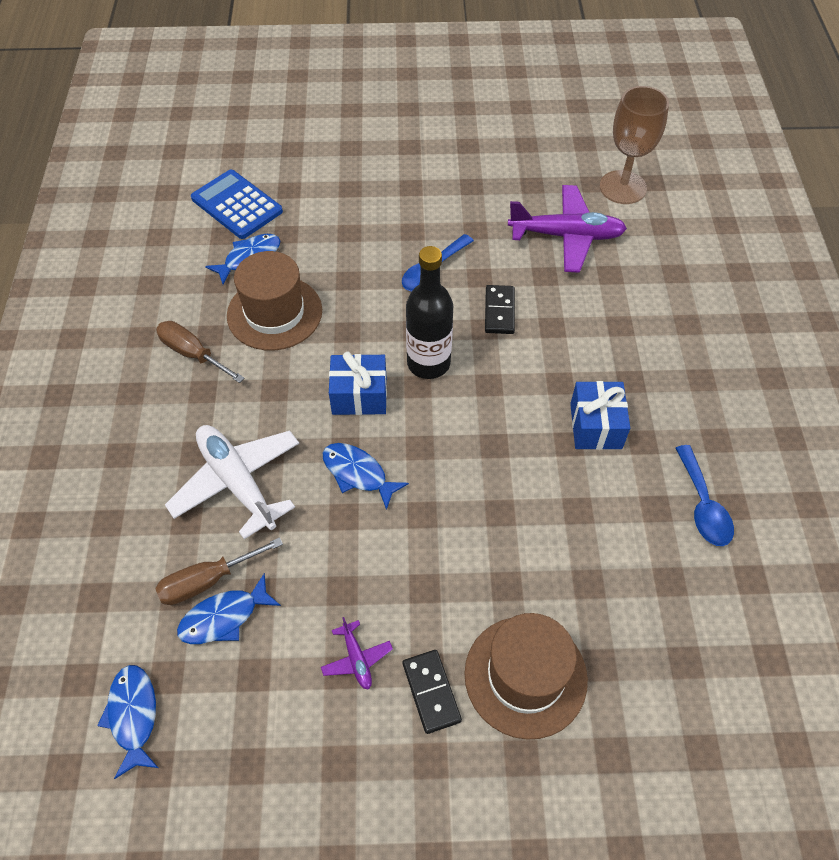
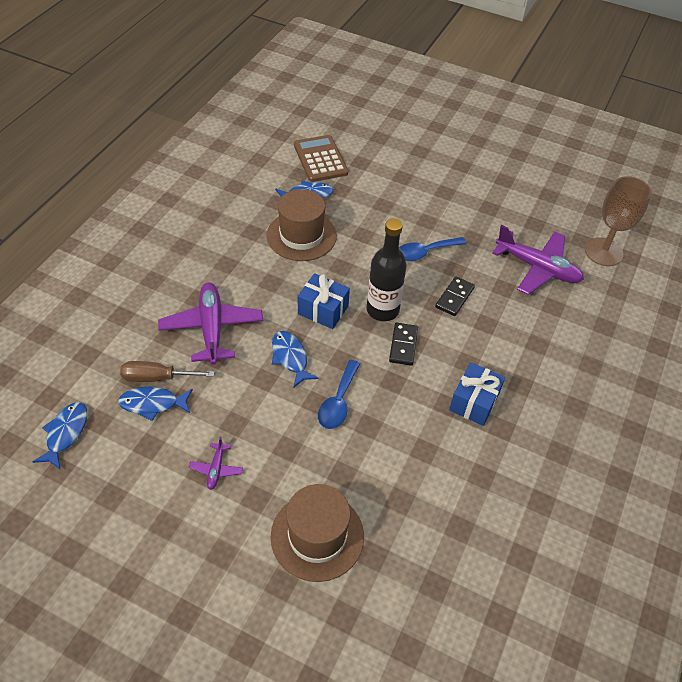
camera: 25 degrees right, 5 degrees down
brown screwdriver [156,321,244,383] -> none
white plane [165,425,299,539] -> purple plane [158,283,263,365]
blue calculator [191,170,283,239] -> brown calculator [294,135,348,182]
black domino [403,650,462,734] -> black domino moved to [389,323,418,366]
blue spoon [675,445,734,546] -> blue spoon moved to [318,360,360,429]

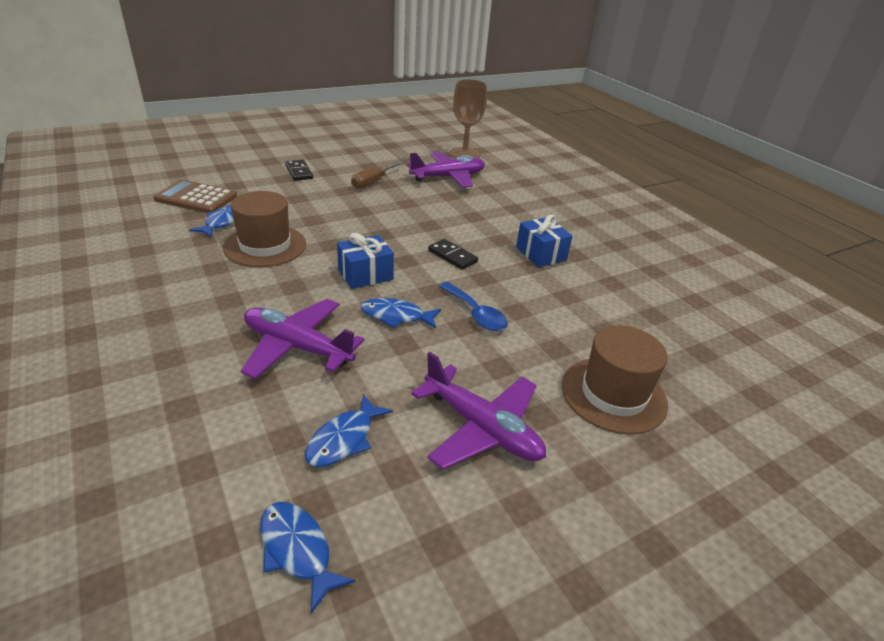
camera: 55 degrees left, 15 degrees down
brown screwdriver [120,361,214,382] -> brown screwdriver moved to [351,161,403,189]
purple plane [189,437,243,490] -> purple plane [411,352,546,470], size x2.19
black bottle [367,219,407,321] -> none
blue spoon [399,237,466,261] -> none
black domino [435,276,475,316] -> black domino moved to [285,160,313,181]

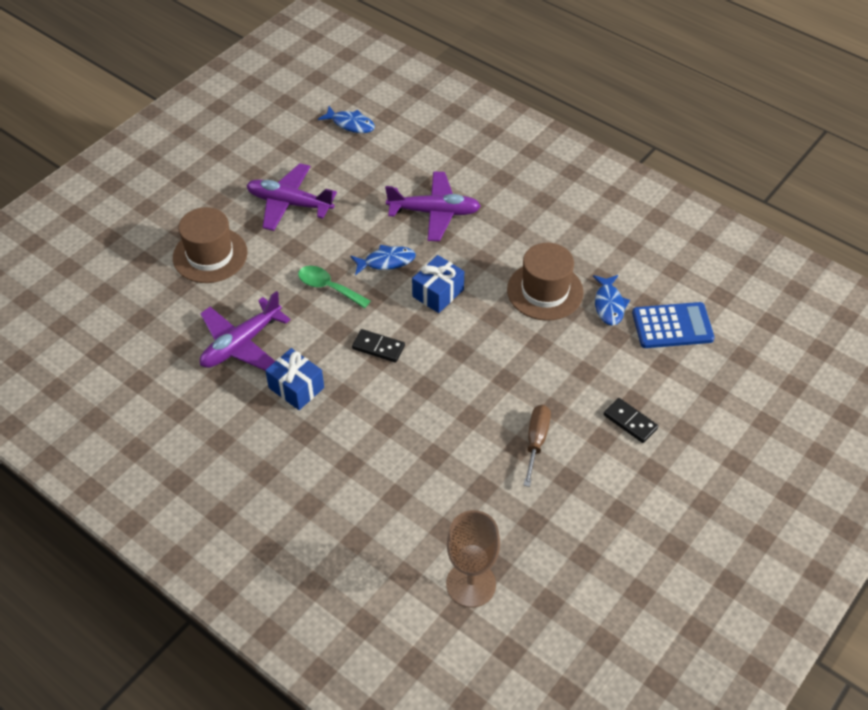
camera: 160 degrees right, 15 degrees up
brown calculator [153,179,237,213] -> blue calculator [632,302,714,348]
blue fish [305,394,393,467] -> none
purple plane [407,152,485,188] -> purple plane moved to [200,291,291,370]
blue spoon [439,282,508,331] -> green spoon [298,266,370,308]

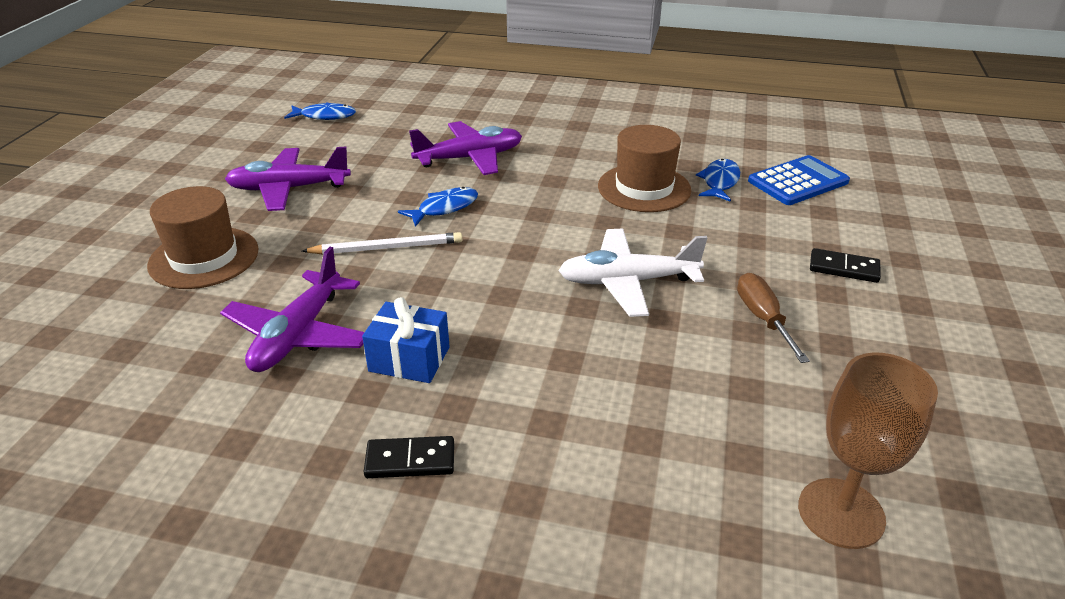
camera: 25 degrees left, 15 degrees down
green spoon [298,266,370,308] -> white pencil [302,232,462,255]
black domino [352,329,405,363] -> black domino moved to [363,436,454,478]
blue gift [412,255,464,313] -> none
blue fish [593,275,630,326] -> blue fish turned 135 degrees counterclockwise [696,159,740,202]
none -> white plane [558,229,707,317]

